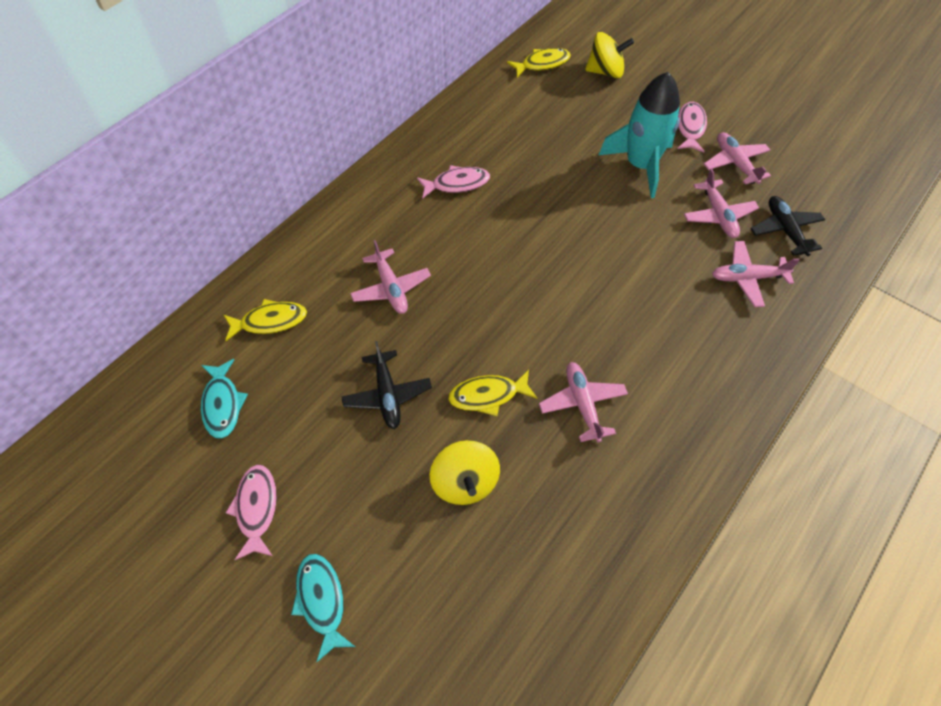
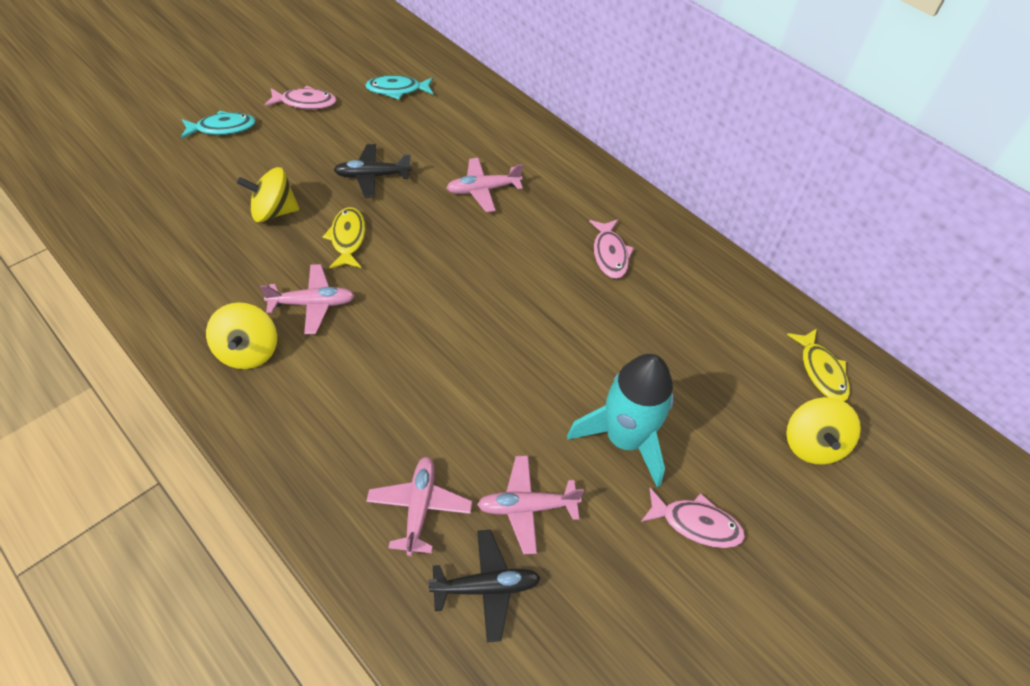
camera: 95 degrees right, 5 degrees down
yellow fish [224,299,307,341] -> none
pink plane [704,132,771,185] -> none
none -> yellow spinning top [206,302,277,369]

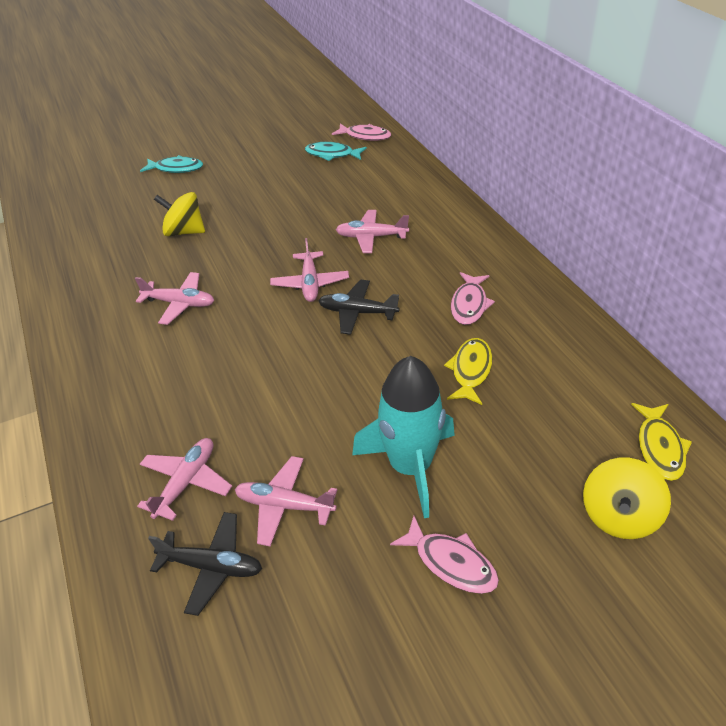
camera: 25 degrees right, 10 degrees down
yellow spinning top [206,302,277,369] -> none
pink fish [264,86,337,109] -> pink fish moved to [332,123,391,141]
yellow fish [323,207,366,269] -> yellow fish moved to [444,338,492,405]
black plane [334,144,412,198] -> black plane moved to [318,280,400,335]
none -> pink plane [270,238,349,302]

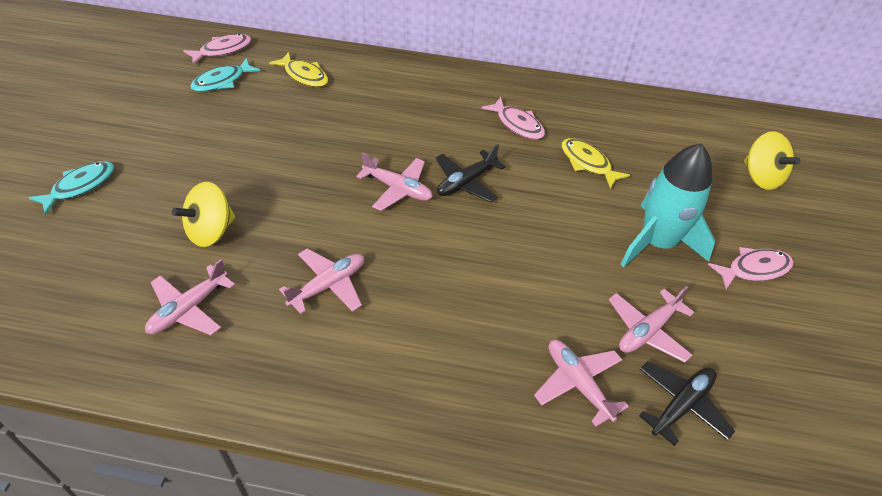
camera: 60 degrees left, 5 degrees up
pink plane [336,210,409,253] -> pink plane moved to [145,259,235,335]
yellow fish [631,403,692,481] -> yellow fish moved to [269,52,328,87]

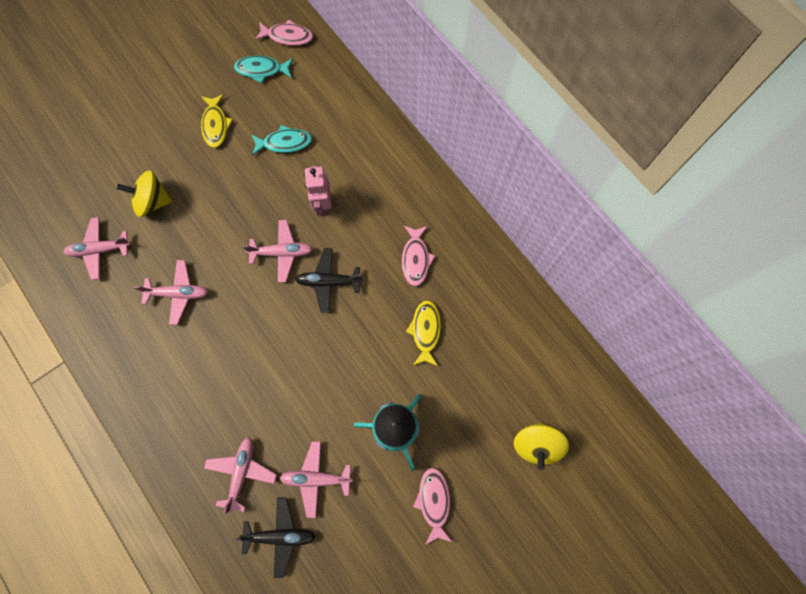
camera: 45 degrees right, 25 degrees up
turquoise fish [29,161,114,215] -> turquoise fish moved to [251,125,312,156]
yellow fish [269,52,328,87] -> yellow fish moved to [201,94,233,148]
pink plane [356,152,432,211] -> pink plane turned 75 degrees counterclockwise [243,220,313,283]
pink fish [708,247,794,289] -> pink fish turned 120 degrees counterclockwise [413,468,452,545]
none -> pink robot [304,166,332,216]

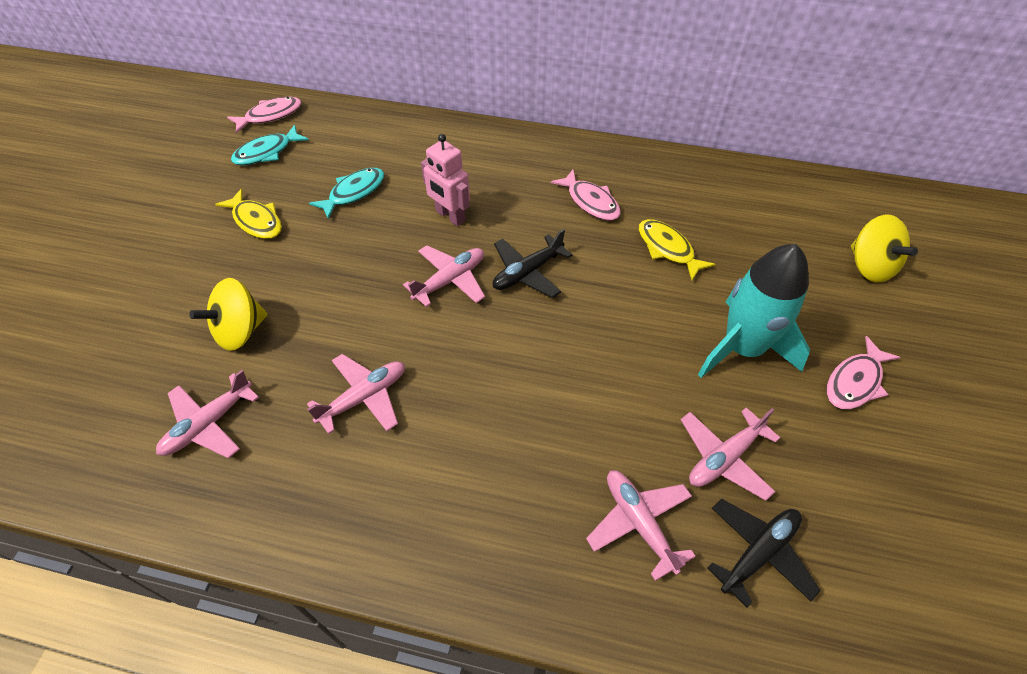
camera: 40 degrees left, 20 degrees down
pink fish [413,468,452,545] -> pink fish turned 90 degrees counterclockwise [827,336,901,409]

